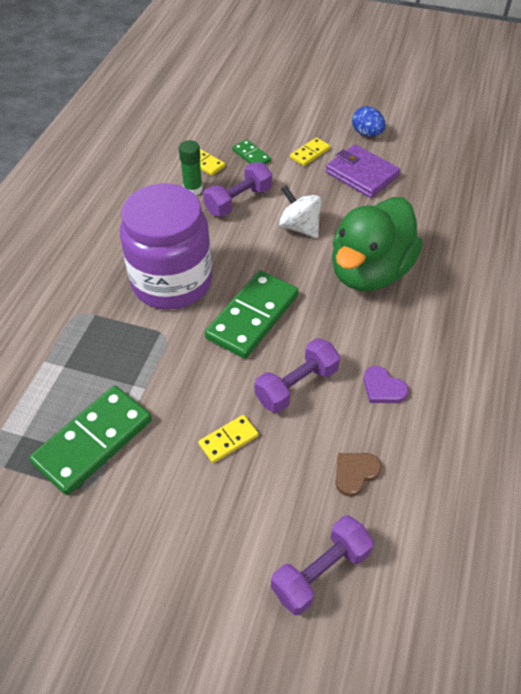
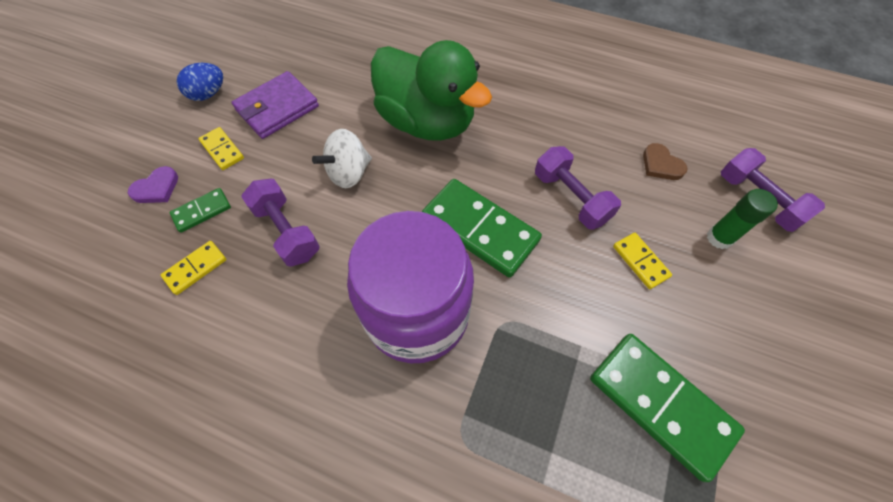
camera: 85 degrees left, 10 degrees up
green glue stick [179,140,203,196] -> green glue stick moved to [707,189,778,249]
purple heart [364,366,409,403] -> purple heart moved to [128,166,178,203]

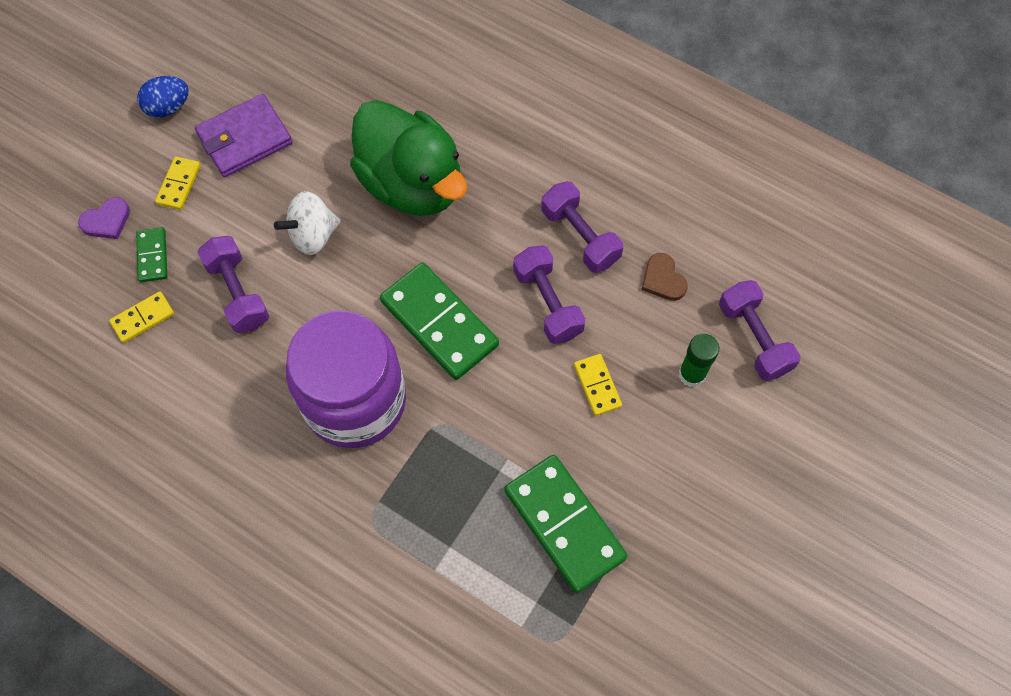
camera: 10 degrees right, 5 degrees up
green domino [170,188,231,233] -> green domino turned 75 degrees counterclockwise [136,227,167,282]
yellow domino [198,127,244,170] -> yellow domino turned 45 degrees clockwise [155,156,201,210]
none -> purple dumbbell [541,181,623,273]

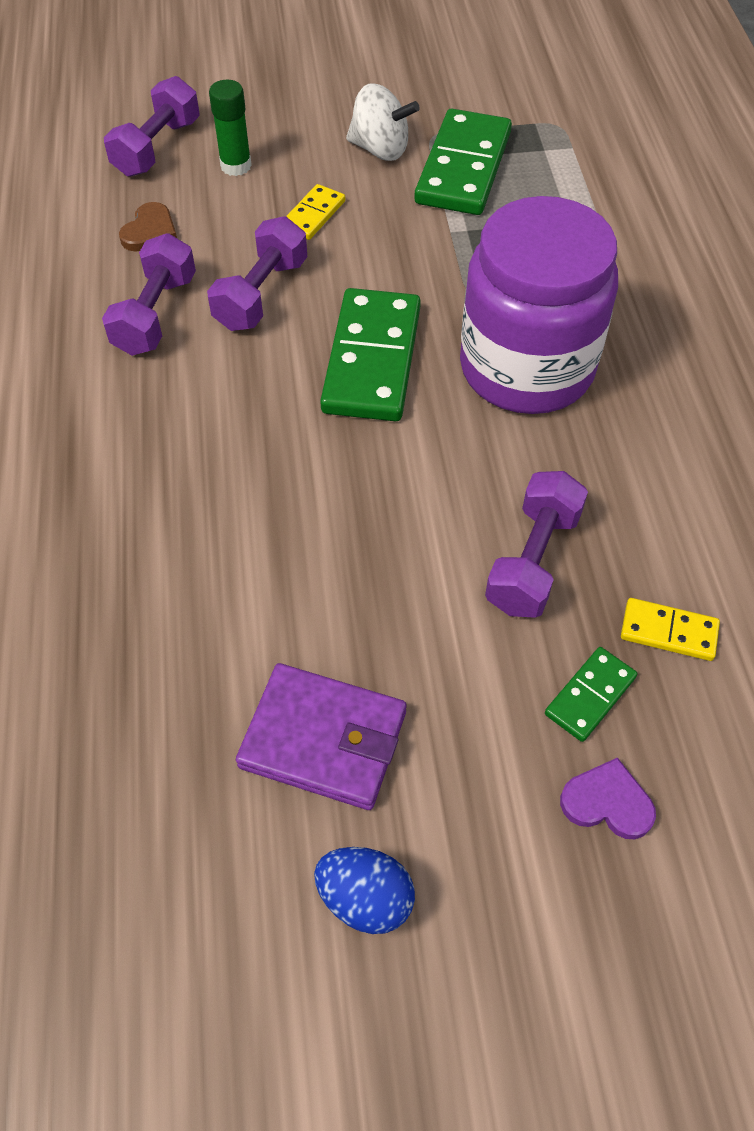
camera: 130 degrees left, 10 degrees down
yellow domino [155,156,201,210] -> none
white spinning top [274,191,341,255] -> white spinning top moved to [346,84,420,161]
green duck [350,100,467,216] -> none

